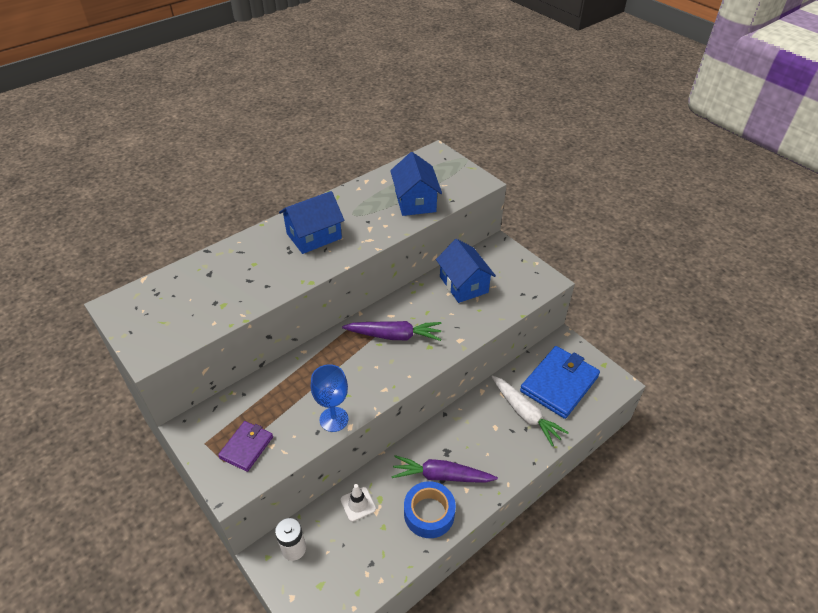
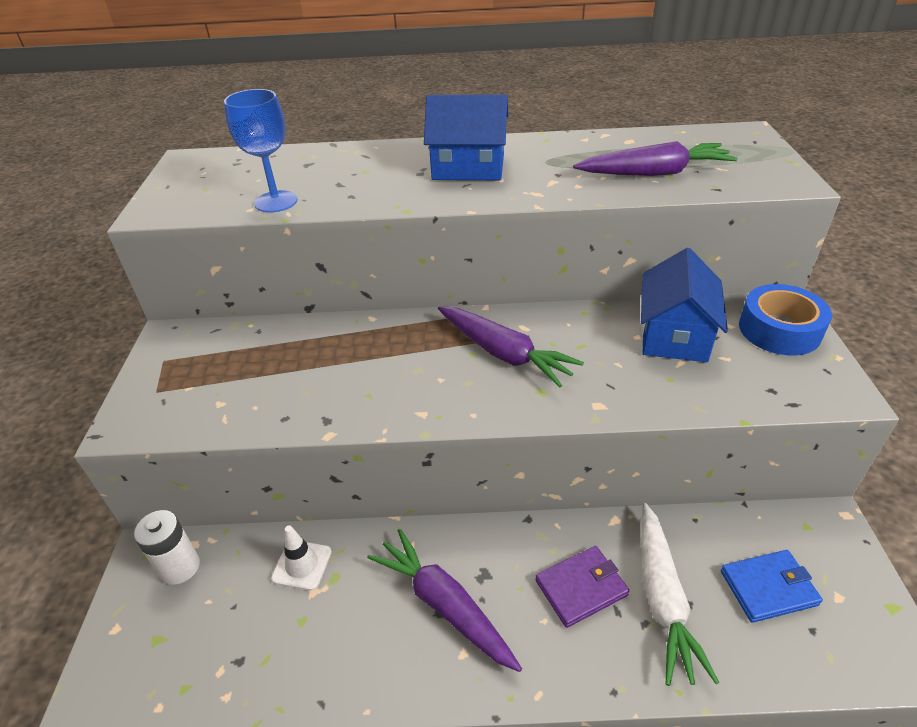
camera: 40 degrees right, 5 degrees down
purple wallet [218,421,273,472] -> purple wallet moved to [535,546,629,628]
blue goblet [311,364,349,432] -> blue goblet moved to [224,89,297,213]
blue house [390,152,442,216] -> purple carrot [573,141,738,176]
blue tape [404,481,456,538] -> blue tape moved to [739,284,832,356]
blue wallet [520,346,600,419] -> blue wallet [721,550,823,623], size x0.54

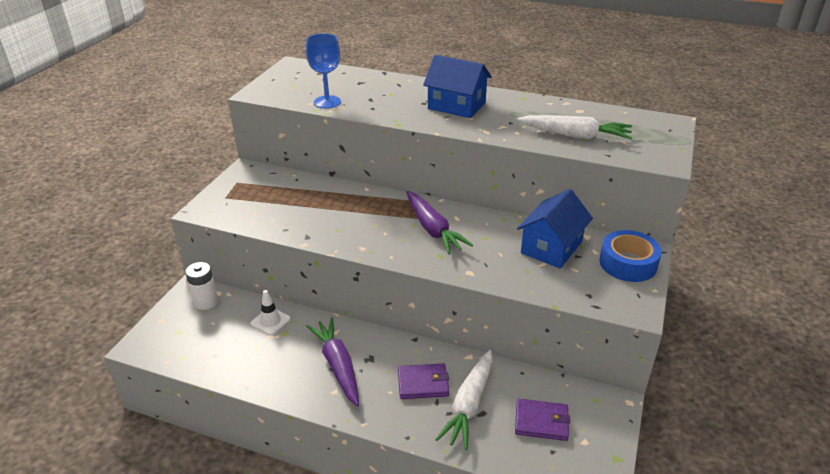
camera: 20 degrees right, 5 degrees down
purple carrot [573,141,738,176] -> white carrot [517,115,632,139]
blue wallet [721,550,823,623] -> purple wallet [515,399,570,441]

